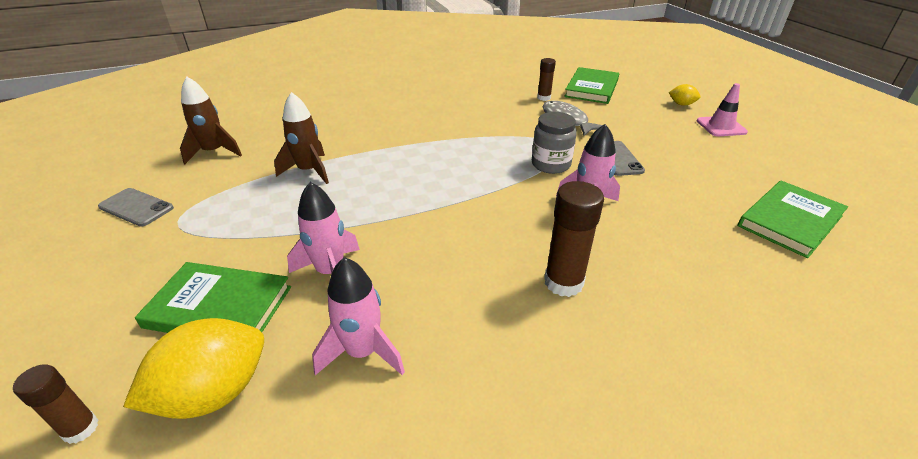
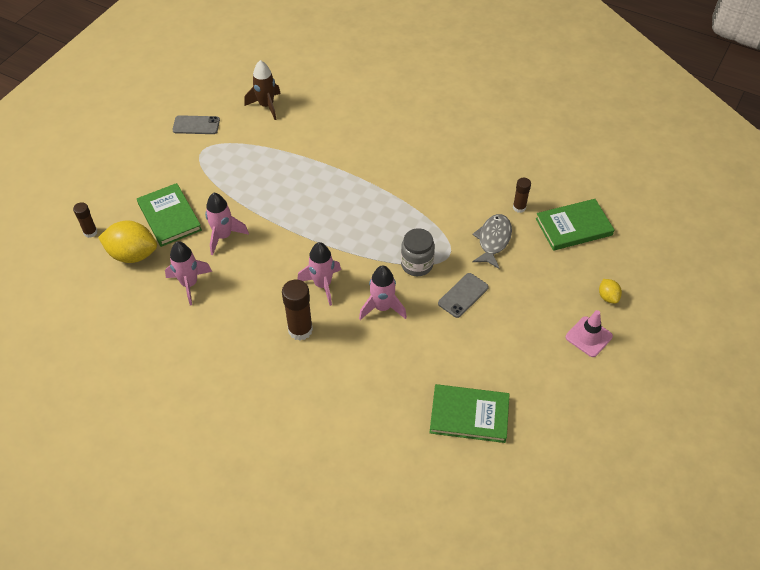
camera: 50 degrees right, 15 degrees up
grey phone [98,188,174,227] -> grey phone turned 75 degrees counterclockwise [172,115,220,134]
brown rocket [274,92,329,184] -> none
none -> pink rocket [297,242,341,306]

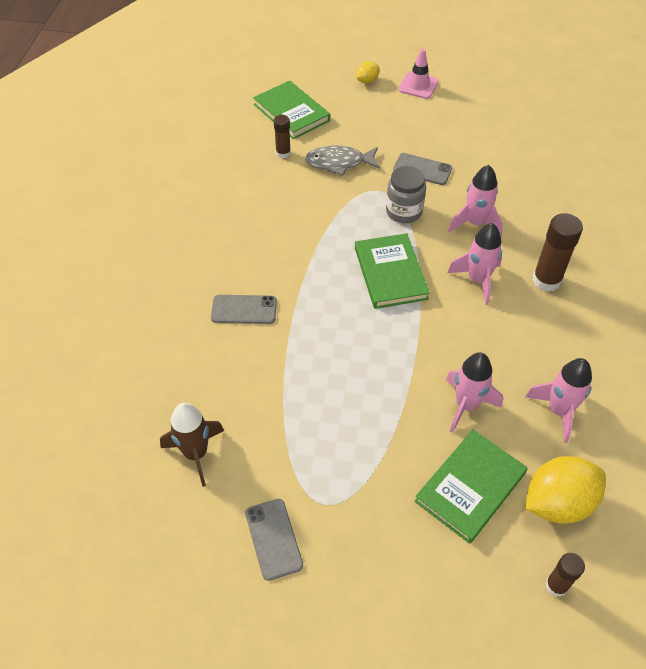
camera: 110 degrees left, 0 degrees up
yellow lemon [98,220,157,263] -> yellow lemon turned 75 degrees clockwise [525,456,606,524]
green book [429,384,510,443] -> green book moved to [355,233,430,309]
none -> grey phone [211,295,277,324]

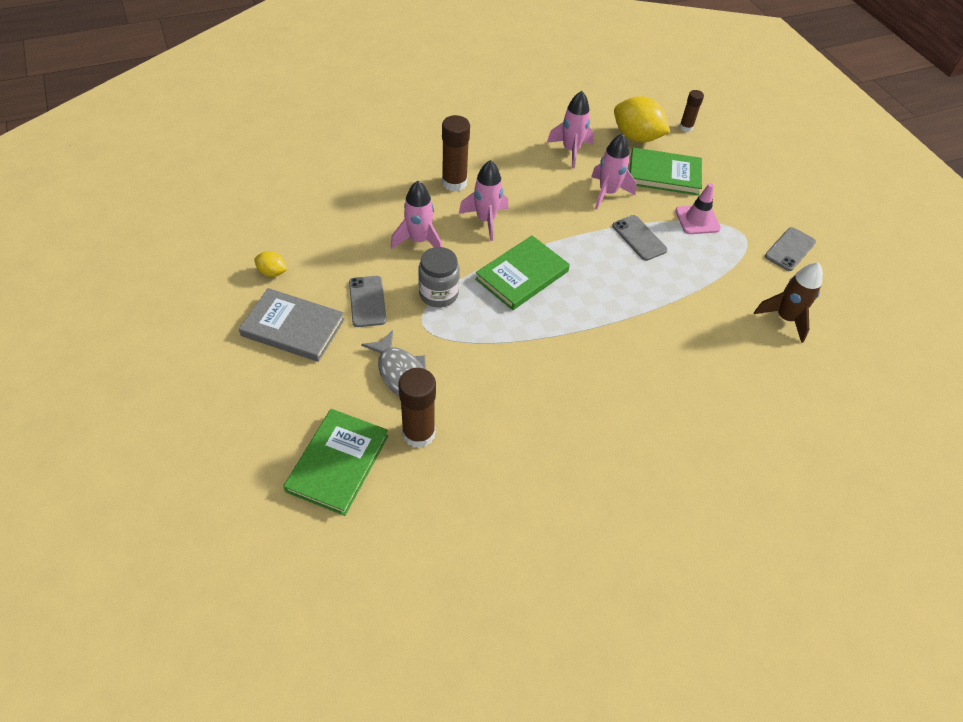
camera: 125 degrees left, 0 degrees up
grey phone [211,295,277,324] -> grey phone moved to [612,215,668,261]
brown glue stick [274,115,291,158] -> brown glue stick [398,368,436,448], size x1.68
yellow lemon [356,62,380,83] -> yellow lemon moved to [254,251,287,277]
pink traffic cone [398,49,439,99] -> pink traffic cone moved to [675,183,721,234]
none -> grey book [239,288,345,362]

